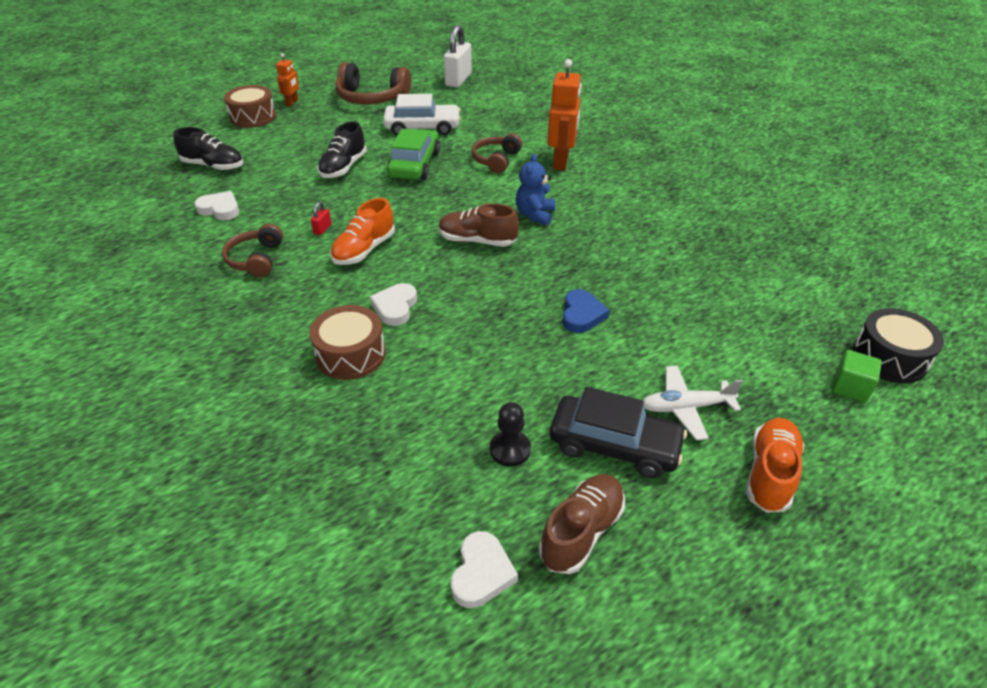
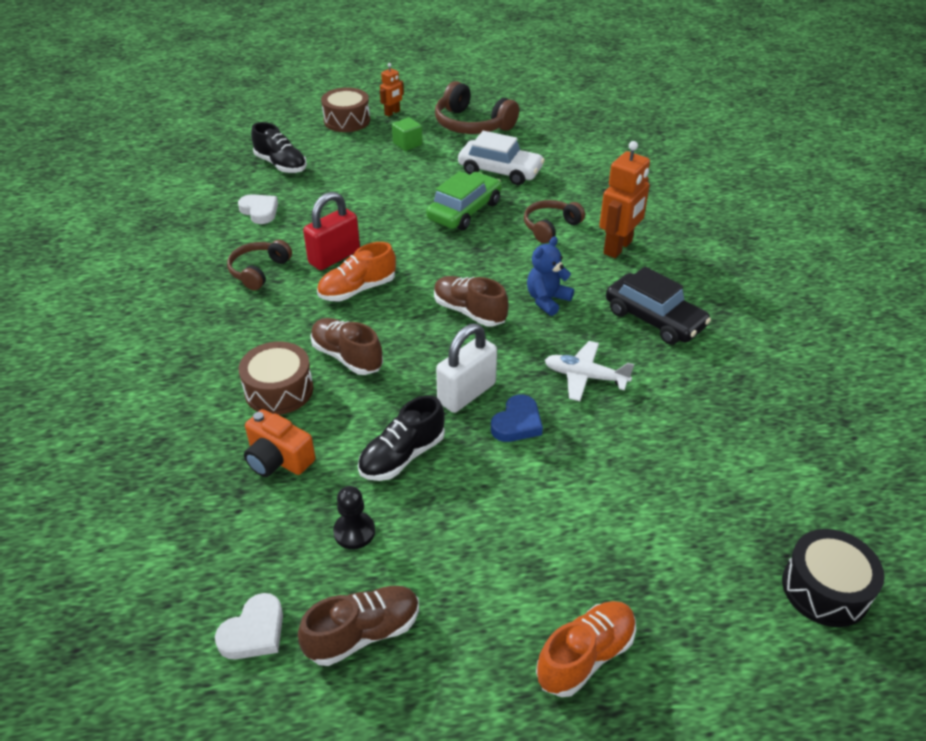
camera: 25 degrees right, 0 degrees up
red padlock [311,202,332,235] -> red padlock [303,192,360,270], size x2.35
black shoe [317,121,367,178] -> black shoe moved to [358,395,445,481]
white heart [370,283,417,326] -> brown shoe [310,318,383,375]
white padlock [444,25,472,88] -> white padlock moved to [436,323,497,413]
black car [550,387,687,478] -> black car moved to [606,267,711,345]
white plane [643,365,743,440] -> white plane moved to [545,341,634,401]
green cube [832,350,882,403] -> green cube moved to [392,117,422,151]
none -> orange camera [244,409,315,477]

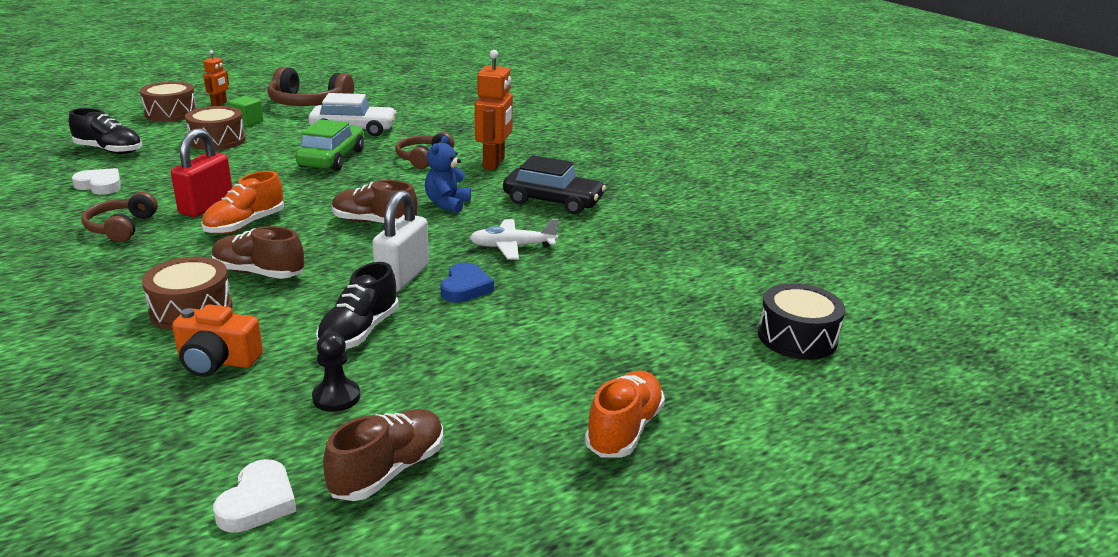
camera: 25 degrees left, 15 degrees down
none -> brown drum [185,106,246,150]

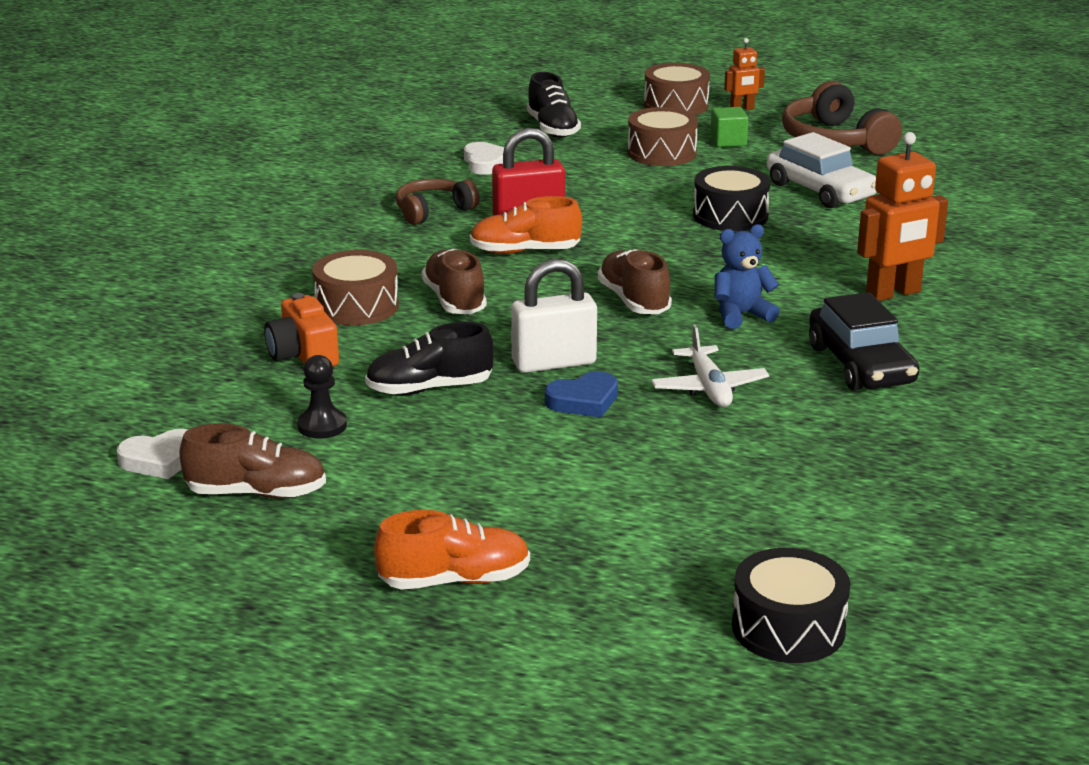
camera: 55 degrees right, 0 degrees up
green car [295,119,364,171] -> black drum [693,166,771,231]
brown headphones [395,132,454,169] -> none
white plane [470,219,558,260] -> white plane turned 150 degrees counterclockwise [651,324,769,407]

